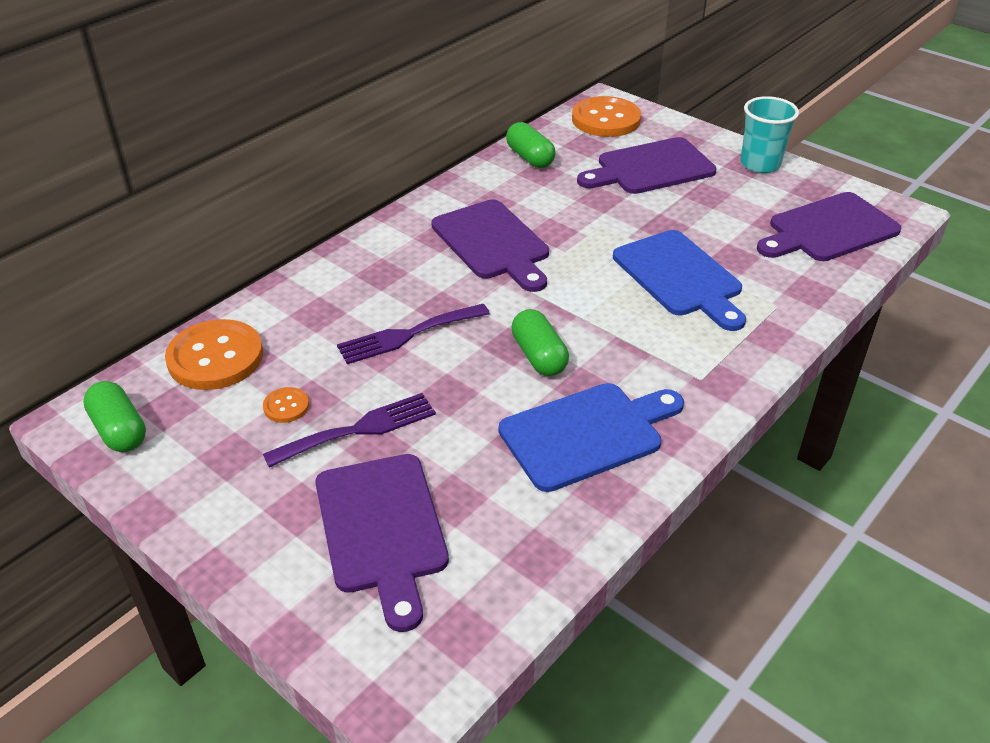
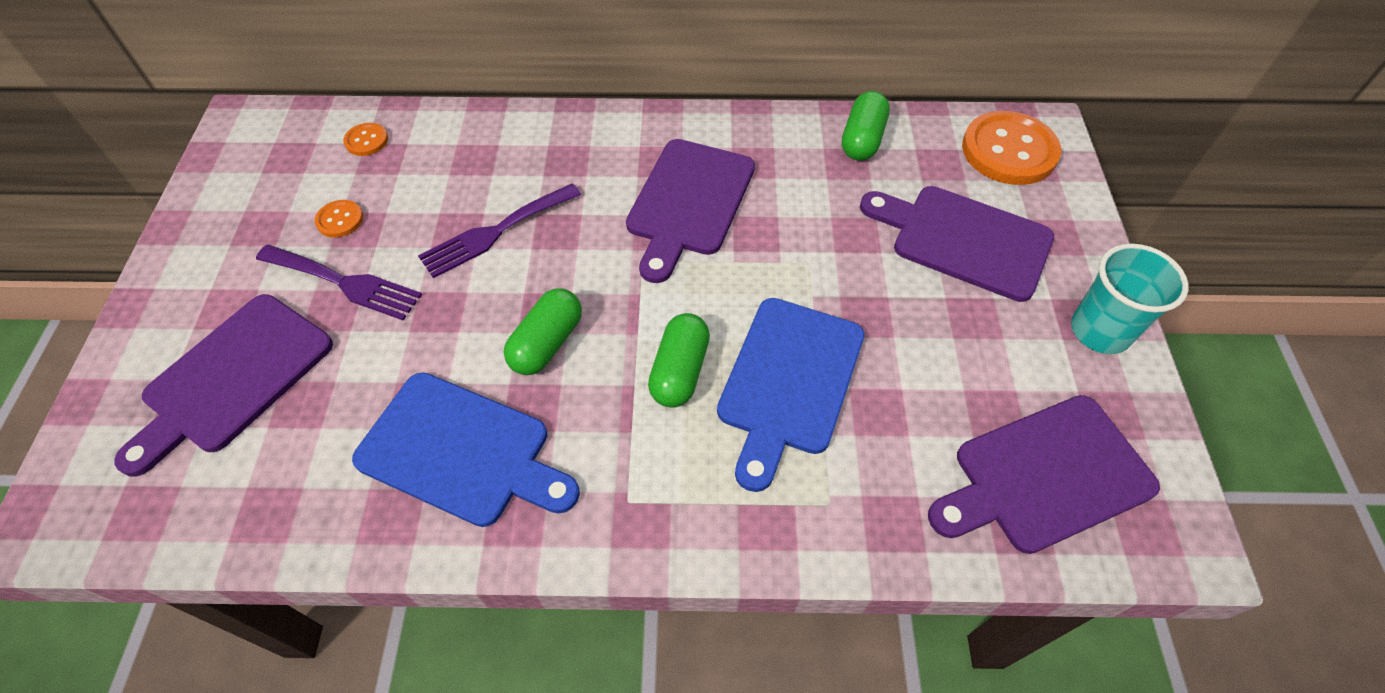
camera: 50 degrees right, 15 degrees up
green capsule [83,381,146,452] -> green capsule moved to [648,313,710,408]
orange button [165,319,263,390] -> orange button [343,123,388,156], size x0.46
purple fork [337,304,490,364] -> purple fork turned 60 degrees counterclockwise [418,183,581,278]
purple cutting board [757,192,901,261] -> purple cutting board turned 45 degrees counterclockwise [928,395,1160,554]

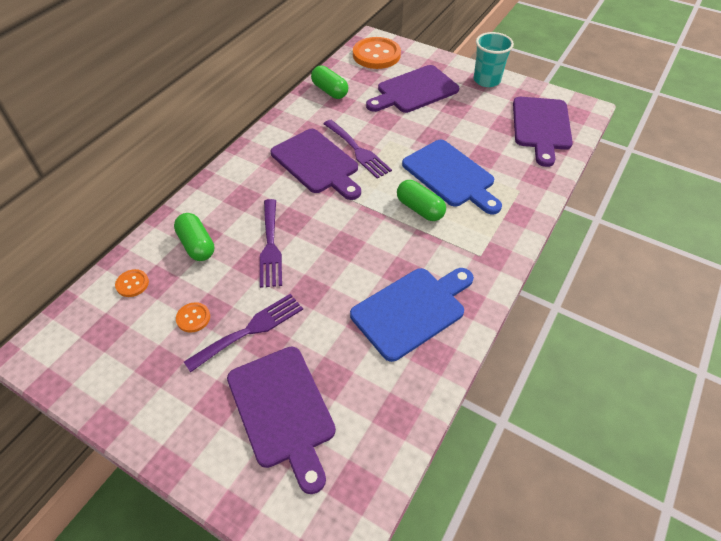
camera: 60 degrees left, 5 degrees down
green capsule [504,288,582,375] -> green capsule moved to [174,213,214,261]
none -> purple fork [324,120,392,179]

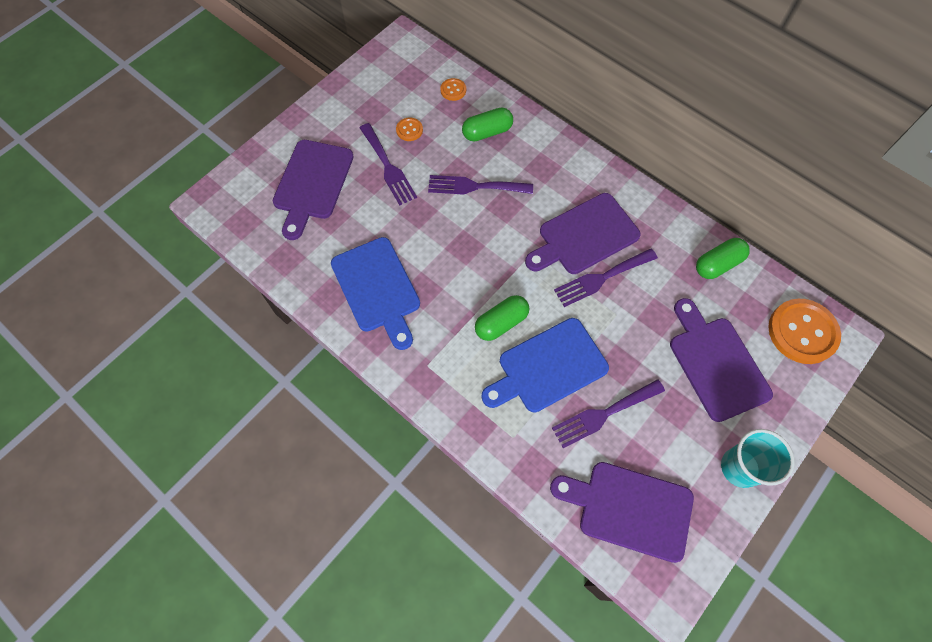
camera: 100 degrees right, 15 degrees up
purple cutting board [227,346,336,494] -> purple cutting board turned 60 degrees counterclockwise [273,140,354,240]
none -> purple fork [552,379,665,448]

